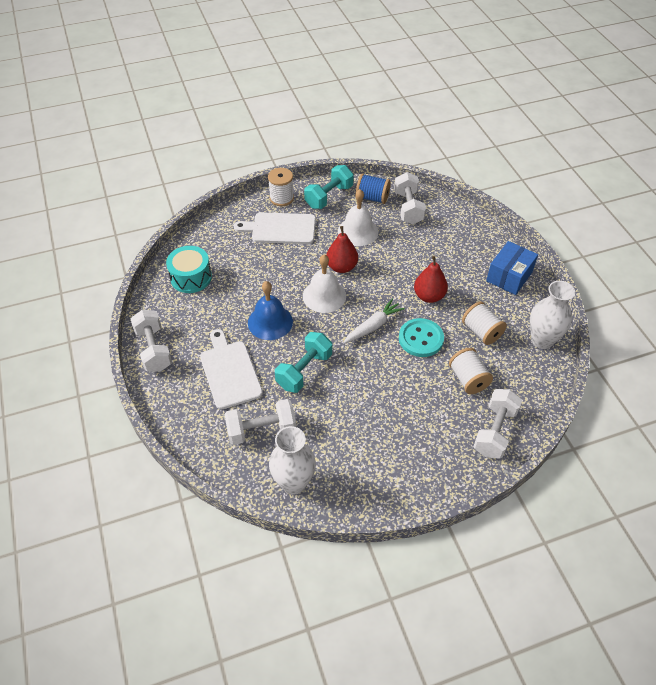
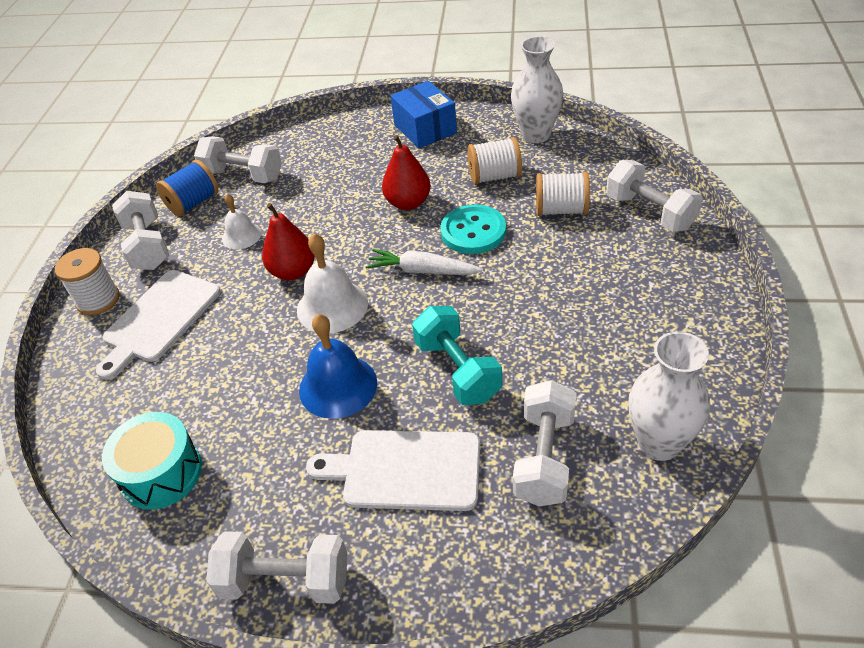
camera: 60 degrees left, 5 degrees down
turquoise dumbbell [304,165,354,209] -> white dumbbell [112,191,169,270]
white bell [338,189,378,246] -> white bell [222,194,261,249], size x0.61
white carrot [343,299,405,344] -> white carrot turned 60 degrees counterclockwise [366,249,483,275]

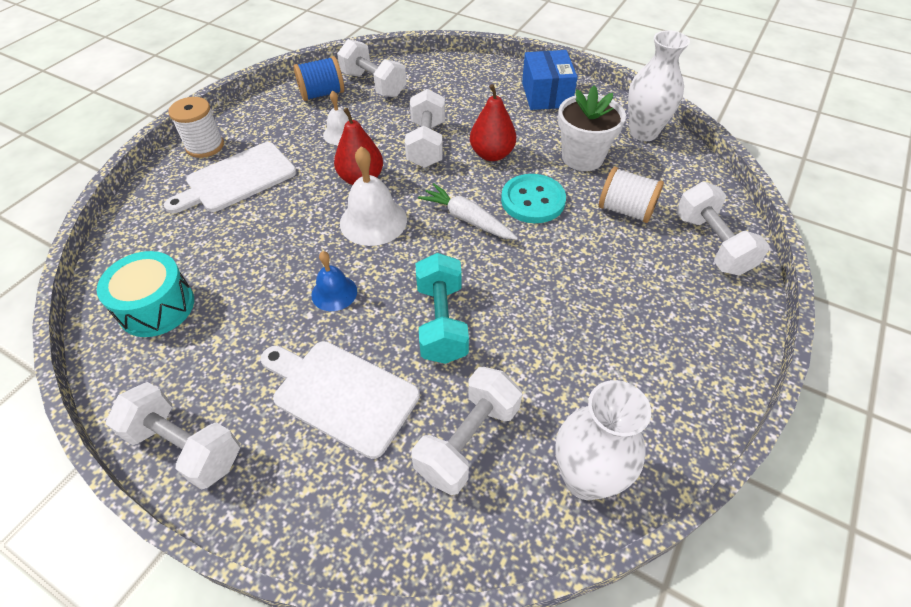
camera: 20 degrees right, 5 degrees up
white dumbbell [112,191,169,270] -> white dumbbell moved to [405,89,445,168]
blue bell [299,314,377,419] -> blue bell [311,251,357,311], size x0.61
white spool [467,137,522,185] -> white flower pot [558,86,626,171]

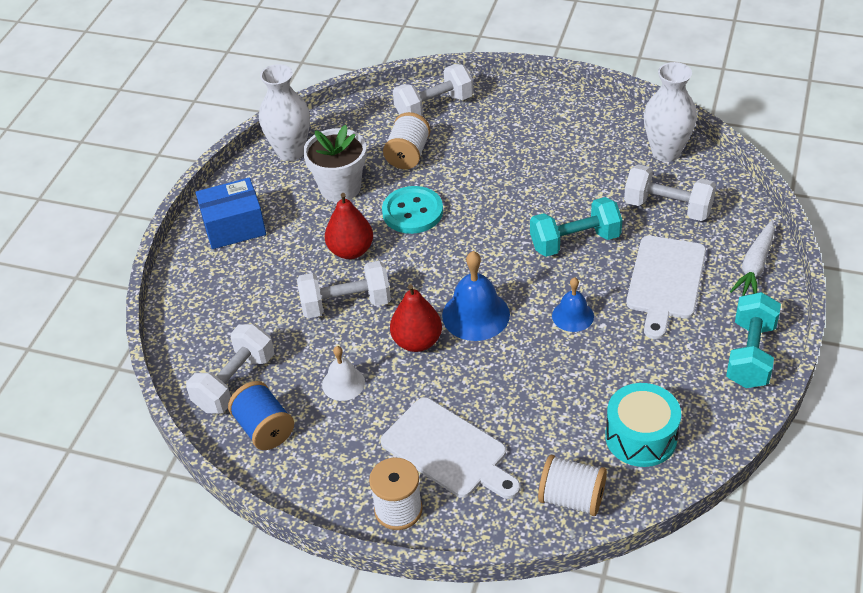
camera: 100 degrees left, 5 degrees down
white dumbbell [106,382,240,490] -> turquoise dumbbell [726,292,781,388]
white bell [340,147,407,246] -> blue bell [442,251,510,341]
white carrot [418,183,518,240] -> white carrot moved to [730,220,775,296]
none -> white spool [538,455,607,516]

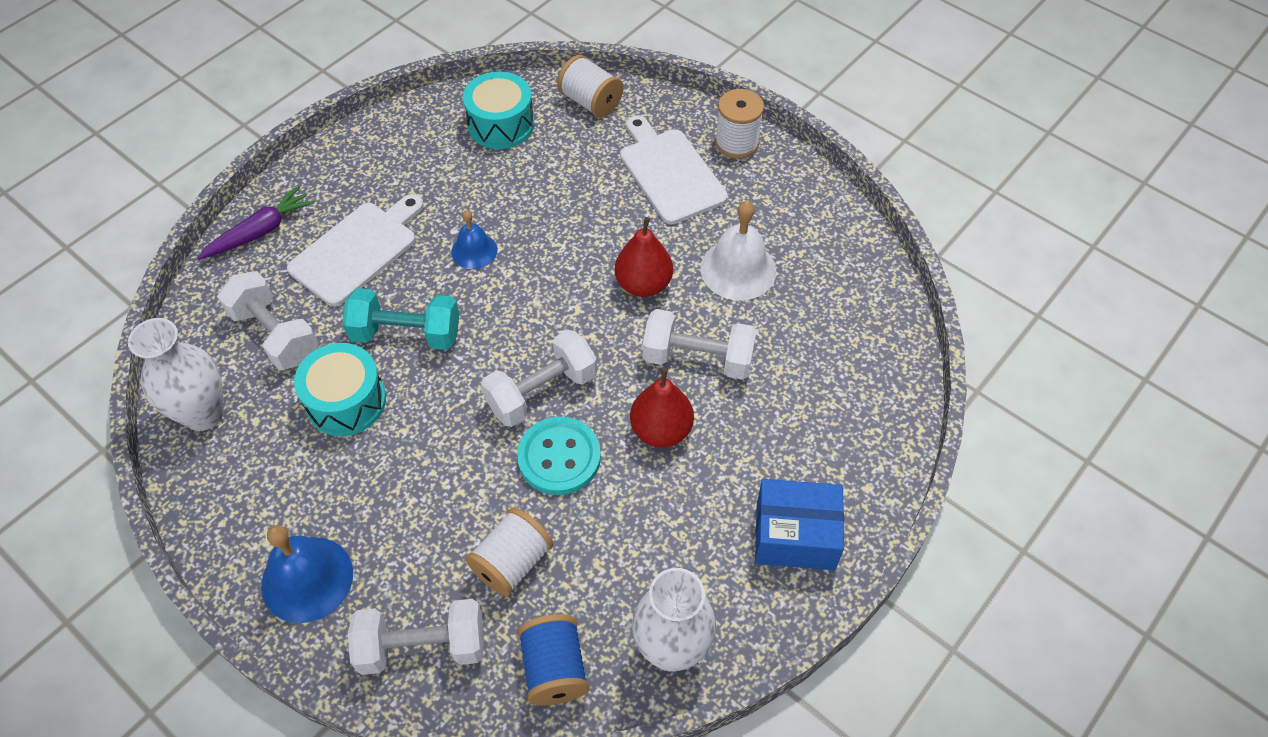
camera: 160 degrees left, 10 degrees up
white dumbbell [186,324,274,414] -> white dumbbell moved to [481,330,597,427]
blue spool [228,381,294,450] -> blue spool moved to [518,614,589,705]
white flower pot [303,125,367,202] -> none
white bell [322,346,365,401] -> white bell [700,201,776,300], size x1.63
blue bell [442,251,510,341] -> blue bell moved to [261,525,353,623]
turquoise dumbbell [726,292,781,388] -> none
white carrot [730,220,775,296] -> purple carrot [197,186,314,260]
none -> turquoise drum [294,343,386,436]

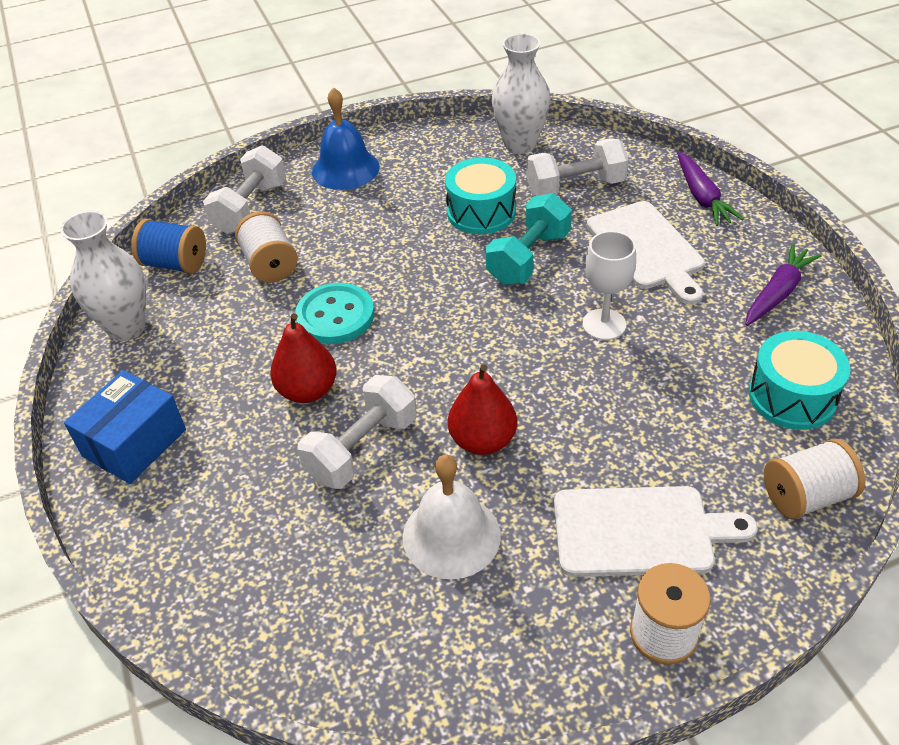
camera: 120 degrees right, 10 degrees down
blue bell [451,210,497,269] -> white goblet [583,231,636,340]
white dumbbell [481,330,597,427] -> none
none -> purple carrot [746,244,822,326]

